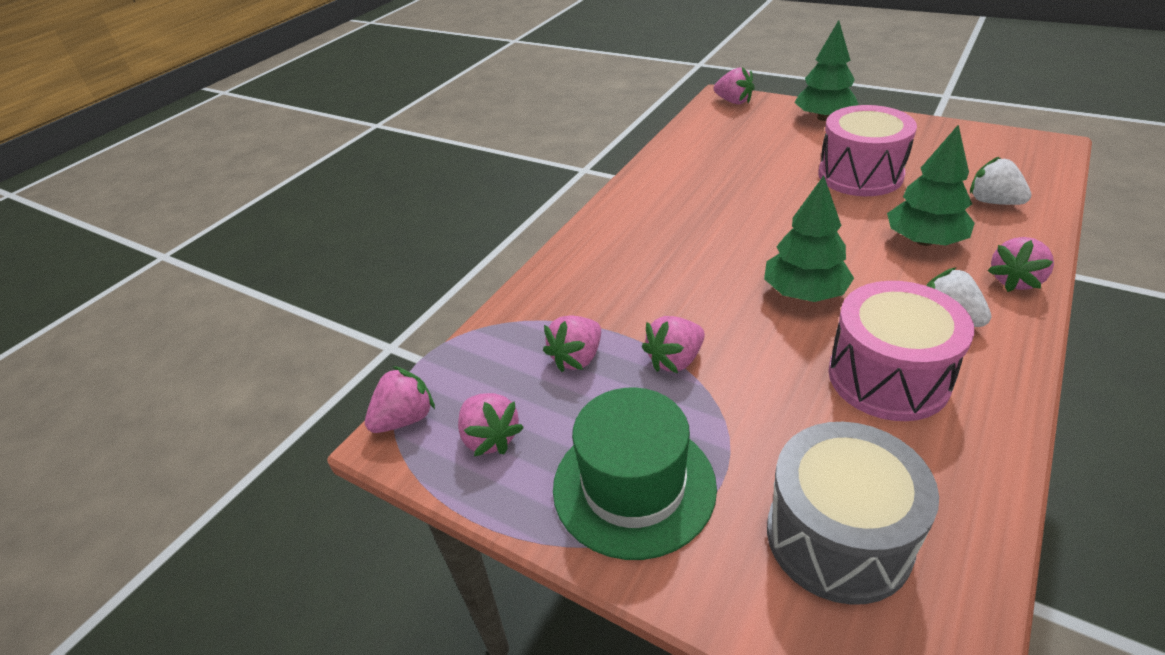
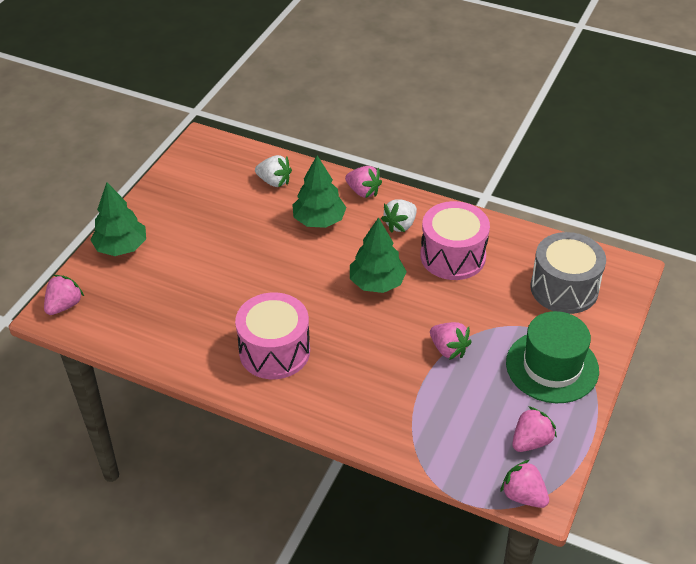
camera: 100 degrees left, 5 degrees up
pink strawberry [543,316,601,372] -> none
pink drum [818,105,917,196] -> pink drum moved to [235,292,310,379]
white strawberry [970,156,1032,205] -> white strawberry turned 105 degrees counterclockwise [255,155,292,187]

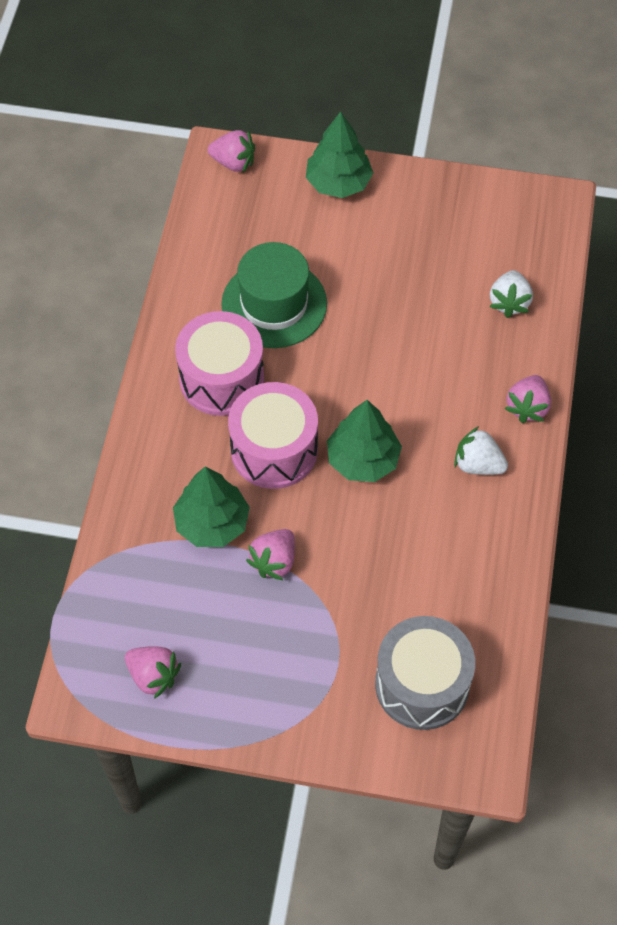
camera: 75 degrees right, 15 degrees up
green tree [292,155,347,228] -> green tree moved to [173,466,250,547]
pink drum [420,201,490,280] -> pink drum moved to [228,382,318,489]
pink strawberry [500,460,549,508] -> none
green hat [506,311,599,403] -> green hat moved to [221,242,327,348]

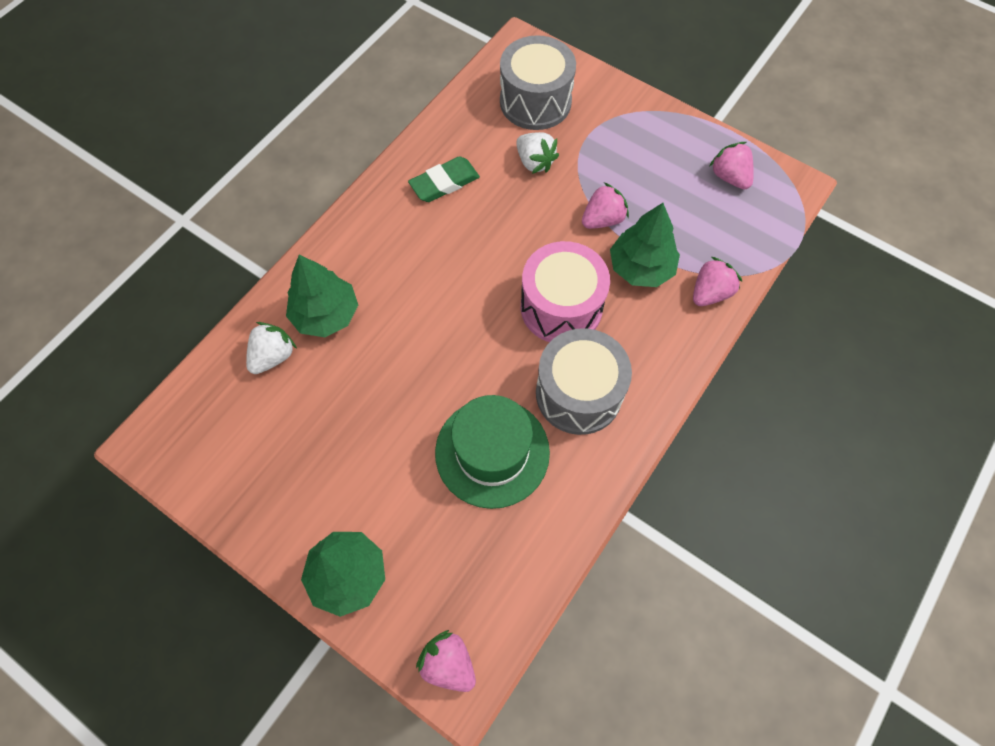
camera: 155 degrees left, 5 degrees up
pink drum [175,311,264,416] -> grey drum [536,328,632,435]
green tree [327,400,402,482] -> green tree moved to [286,255,358,337]
white strawberry [454,426,508,475] -> white strawberry moved to [516,132,559,174]
pink strawberry [505,375,551,423] -> pink strawberry moved to [693,257,743,306]
none -> green eraser [408,156,480,202]

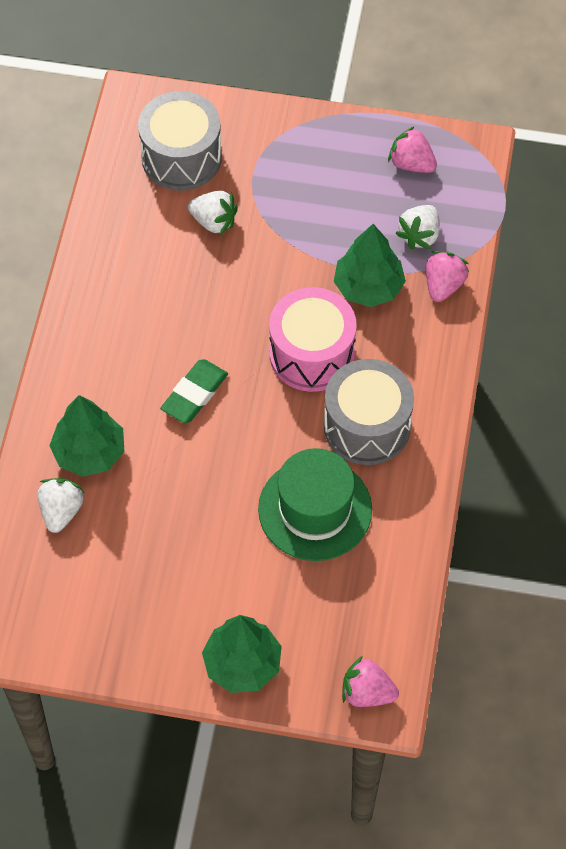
camera: 25 degrees left, 5 degrees down
green eraser [408,156,480,202] -> green eraser moved to [160,359,228,423]
pink strawberry [582,182,629,229] -> none
none -> white strawberry [395,205,440,250]

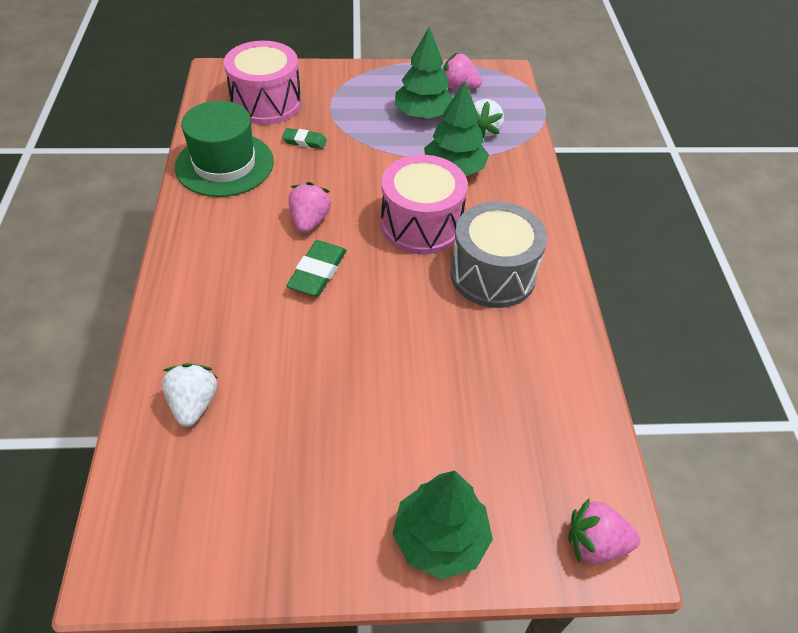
camera: 15 degrees left, 10 degrees down
green tree [49,395,124,477] -> green tree moved to [395,27,453,119]
grey drum [138,91,222,191] -> pink drum [224,41,302,125]
white strawberry [188,191,238,235] -> green eraser [282,128,327,149]
green hat [258,448,372,561] -> green hat moved to [175,101,274,197]
pink strawberry [426,251,469,302] -> pink strawberry moved to [288,182,332,233]

